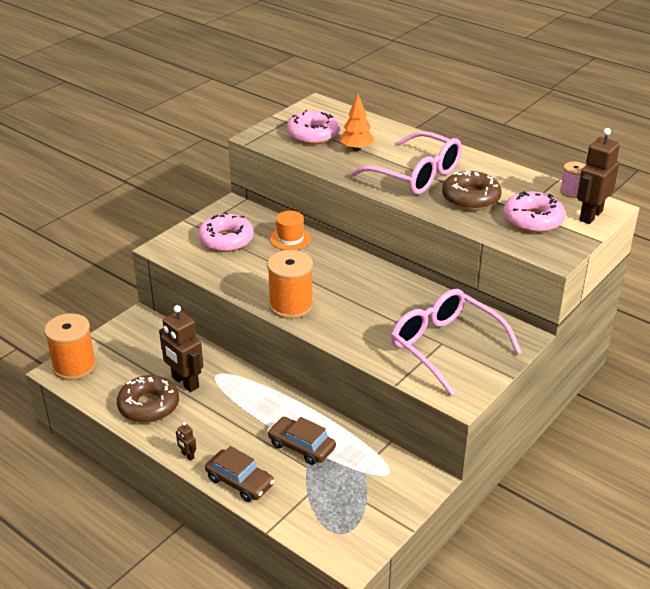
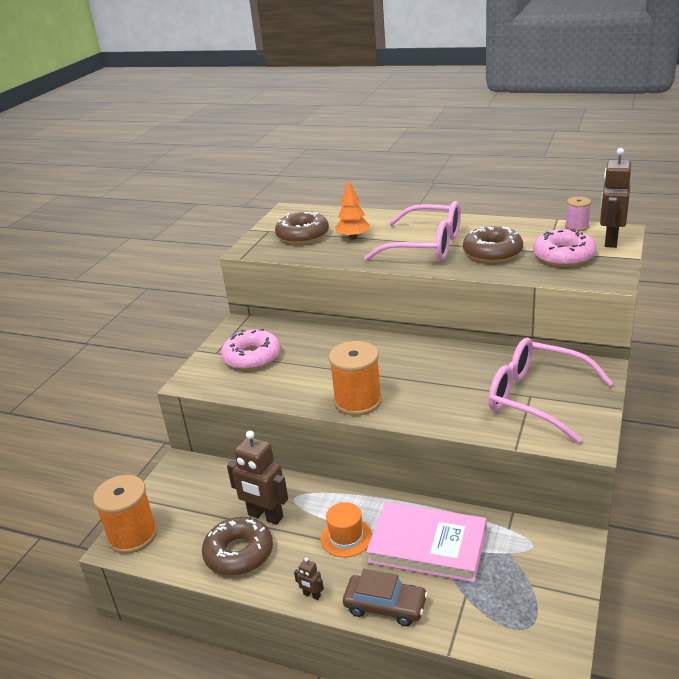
camera: 15 degrees left, 5 degrees down
brown car [268,417,336,465] -> pink book [366,502,486,583]
orange hat [270,211,311,250] -> orange hat moved to [320,502,372,557]
pink donut [287,110,340,144] -> brown donut [275,212,329,244]

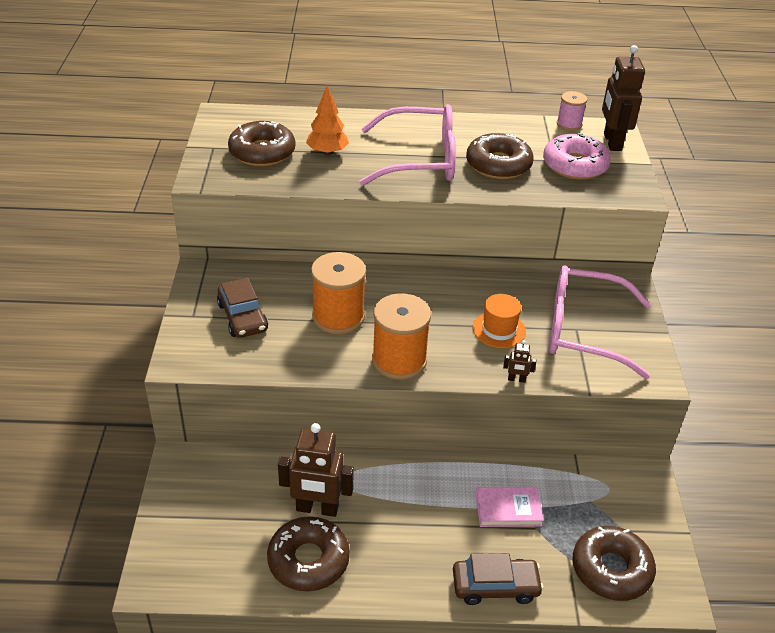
camera: 25 degrees left, 10 degrees up
orange spool [93,475,158,554] -> orange spool moved to [311,252,366,334]
pink donut [221,329,280,370] -> brown car [217,278,268,338]
brown robot [294,558,324,600] -> brown robot moved to [503,340,536,383]
orange hat [320,502,372,557] -> orange hat moved to [473,294,526,348]
pink book [366,502,486,583] -> pink book [476,487,544,527], size x0.54
none -> brown donut [572,526,656,601]

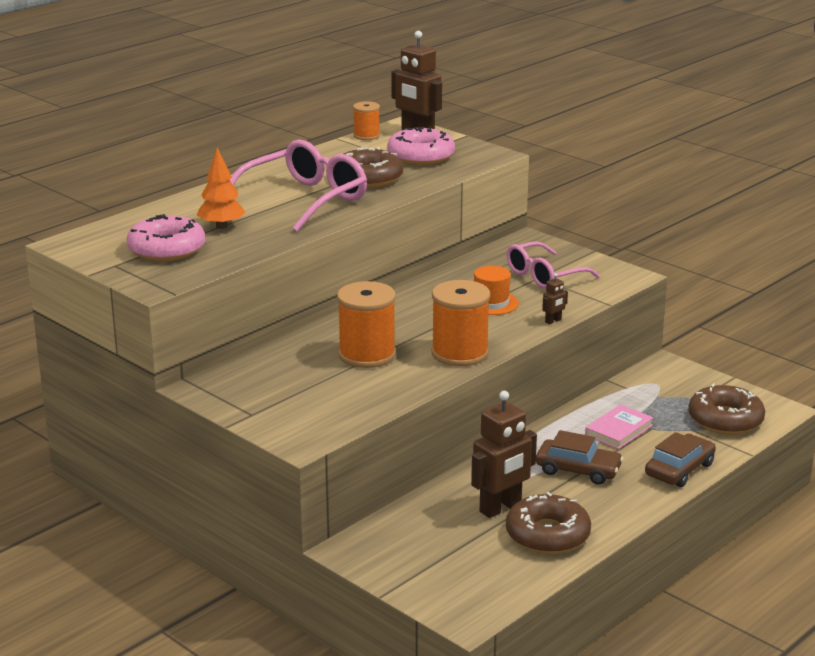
camera: 45 degrees left, 15 degrees down
brown car [217,278,268,338] -> brown car moved to [536,430,624,485]
brown donut [228,121,296,166] -> pink donut [127,214,205,261]
pink glasses [549,265,651,379] -> pink glasses [506,241,600,289], size x0.66
pink spool [557,91,587,131] -> orange spool [353,101,380,140]

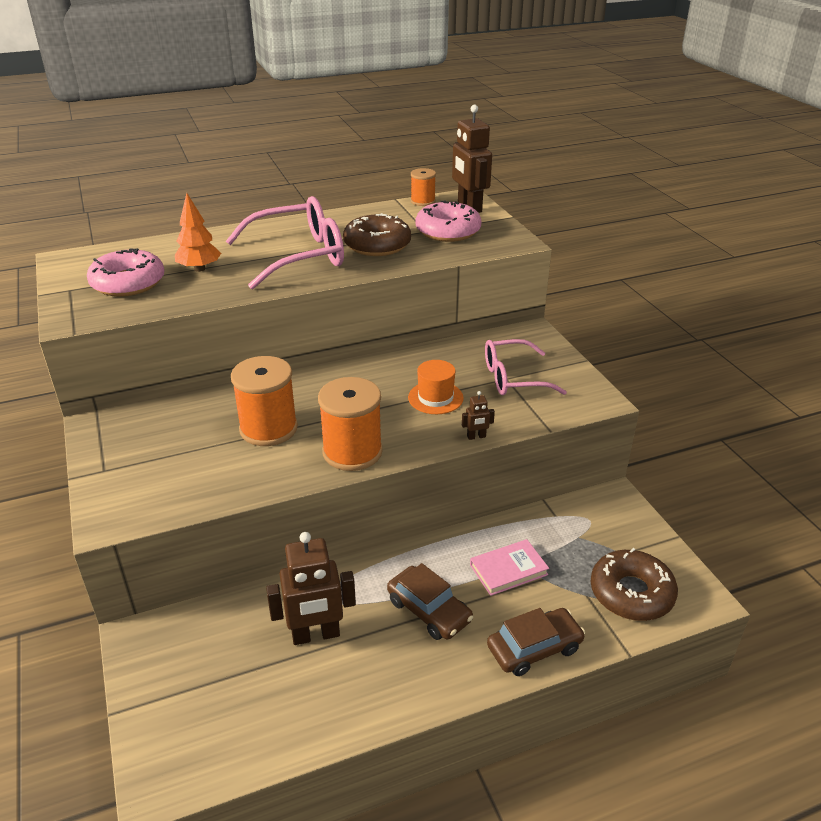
camera: 25 degrees right, 10 degrees up
brown donut [506,492,591,554] -> none

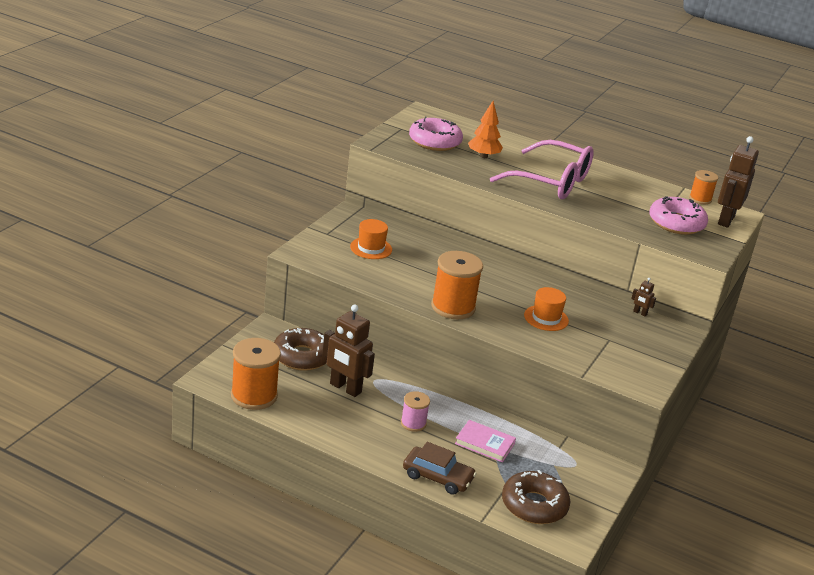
camera: 45 degrees right, 5 degrees down
orange spool [231,356,298,446] -> orange spool moved to [231,338,281,410]
brown donut [343,213,411,256] -> brown donut moved to [274,328,327,371]
brown car [387,563,473,640] -> pink spool [401,391,430,432]
brown robot [462,391,495,440] -> brown robot moved to [631,278,656,316]
pink glasses [485,339,567,395] -> none
none -> orange hat [350,219,392,259]

